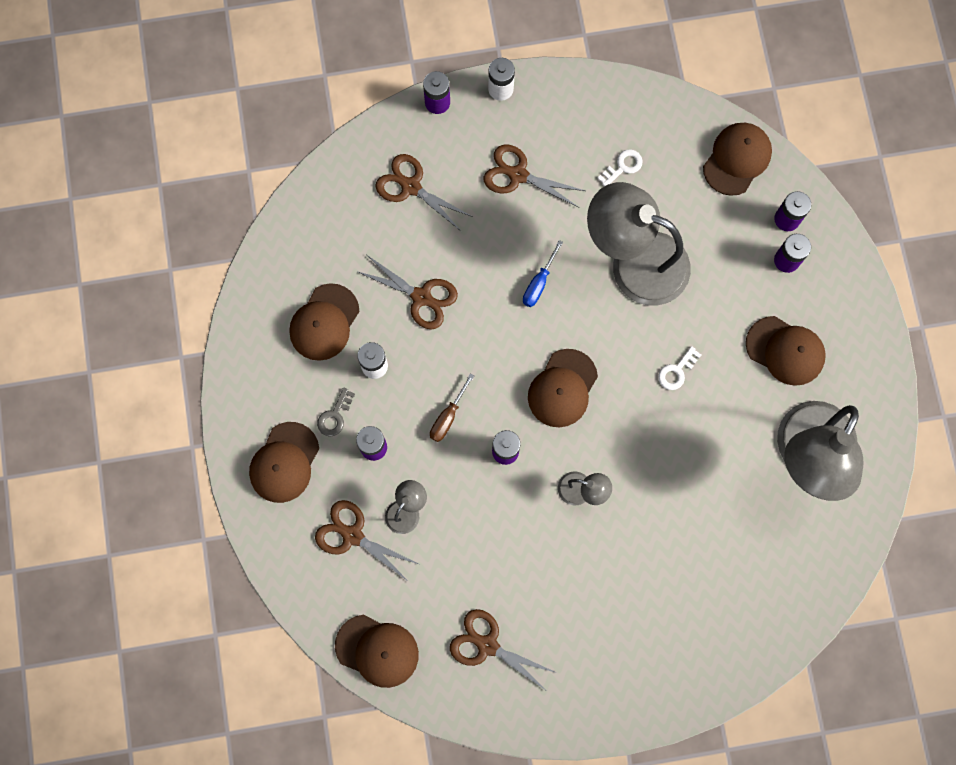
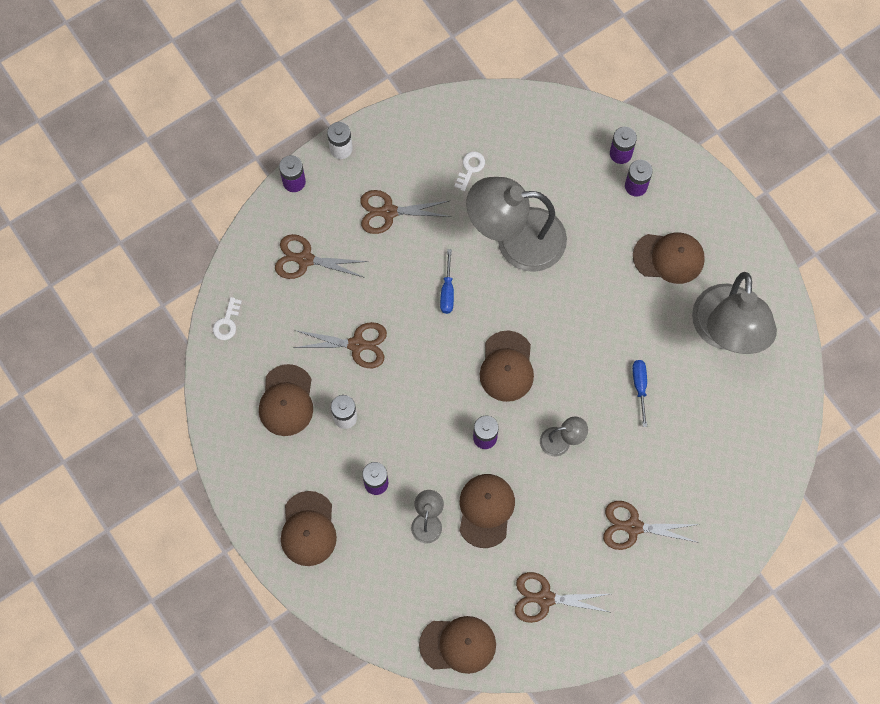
camera: 25 degrees left, 5 degrees down
brown scissors [315,500,418,582] -> brown scissors moved to [603,501,700,550]
grey key [317,387,355,437] -> none
brown screwdriver [430,373,474,442] -> none
white key [658,346,701,390] -> white key moved to [213,297,242,340]
brown cap [703,123,772,196] -> brown cap moved to [459,474,515,548]
none -> blue screwdriver [632,360,647,427]

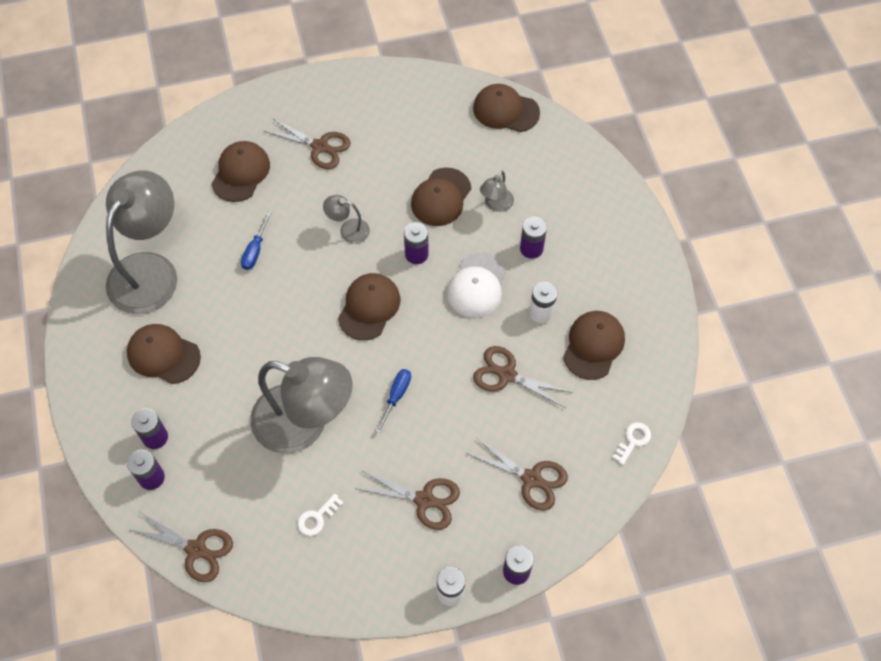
camera: 160 degrees left, 10 degrees down
brown cap [281,491,337,566] -> brown cap moved to [211,141,270,202]
brown scissors [515,572,610,623] -> brown scissors moved to [128,512,233,582]
none -> white cap [447,253,506,318]

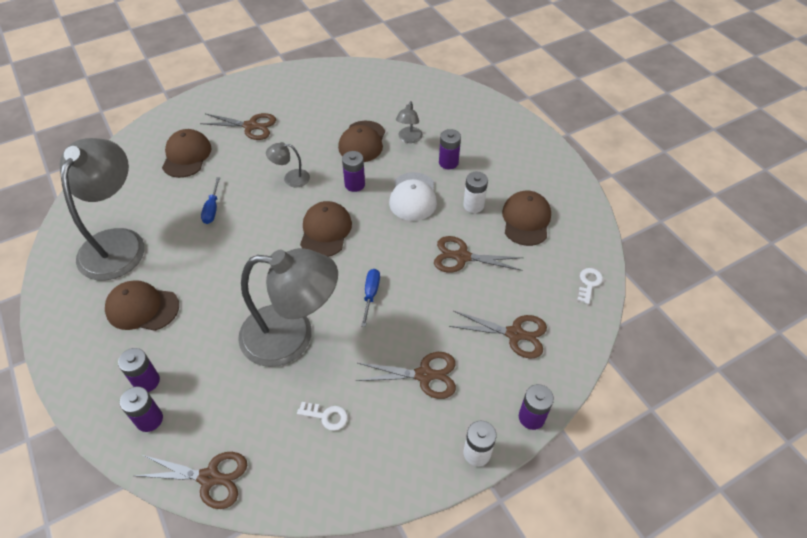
camera: 15 degrees left, 10 degrees down
white key [298,494,343,536] -> white key turned 105 degrees counterclockwise [297,402,348,431]
brown cap [473,84,540,132] -> none

